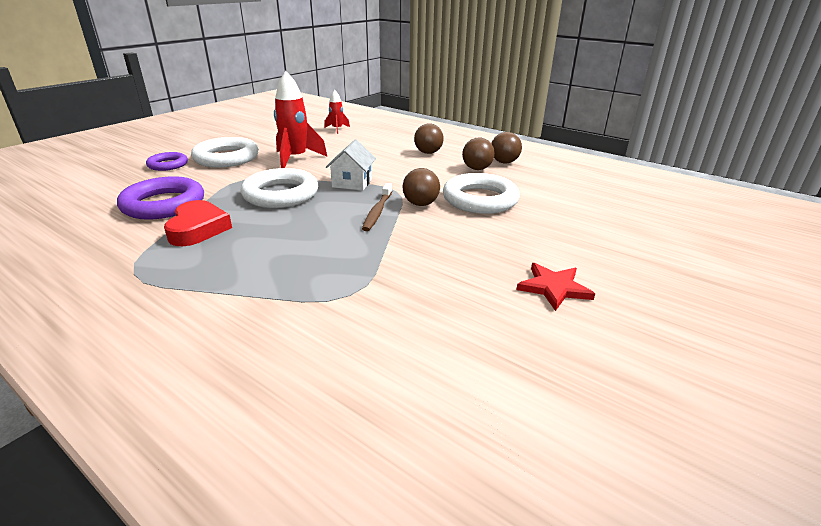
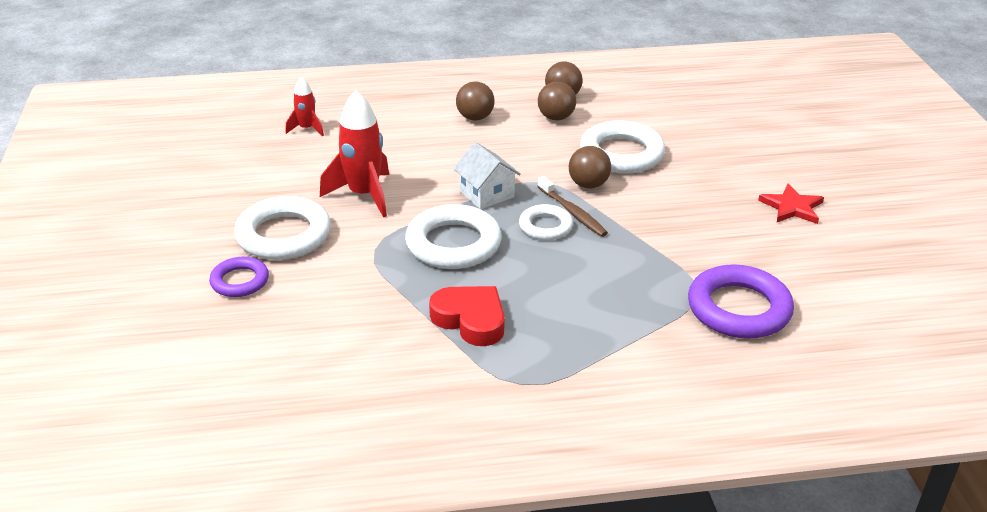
camera: 45 degrees left, 5 degrees up
purple ring [117,176,204,220] -> purple ring moved to [688,264,794,339]
none -> white ring [519,204,573,240]

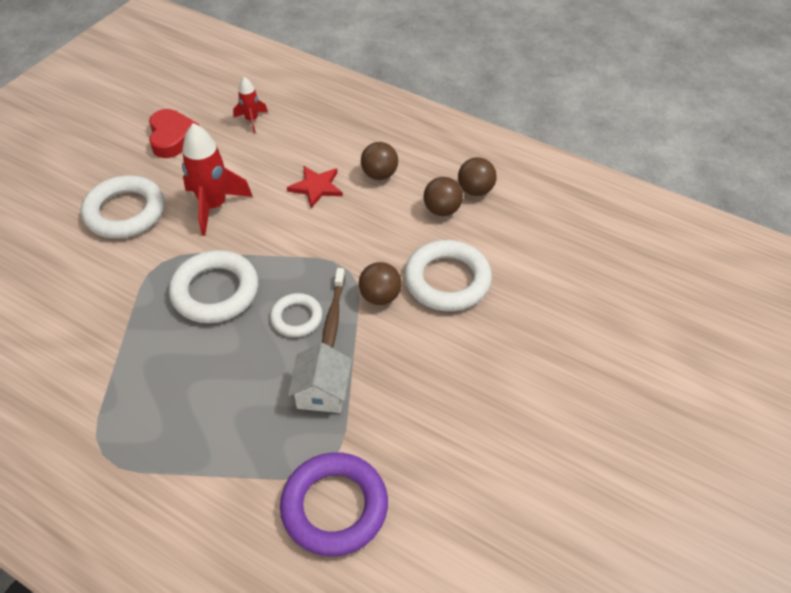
camera: 40 degrees right, 15 degrees up
purple ring [209,257,269,297] -> none
red heart [429,286,505,346] -> red heart moved to [149,109,199,158]
white house [453,142,521,209] -> white house moved to [288,343,352,413]
red star [758,183,824,224] -> red star moved to [287,166,343,208]

